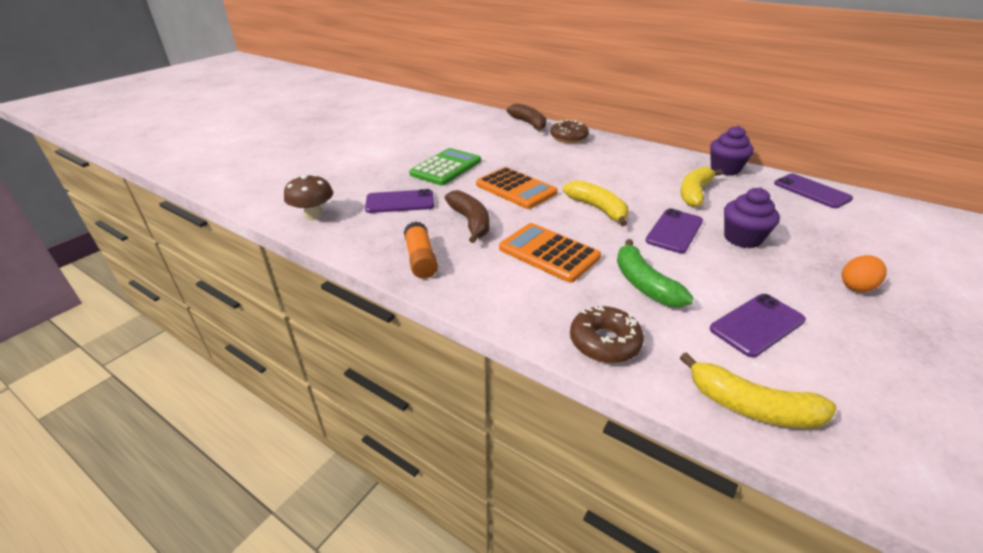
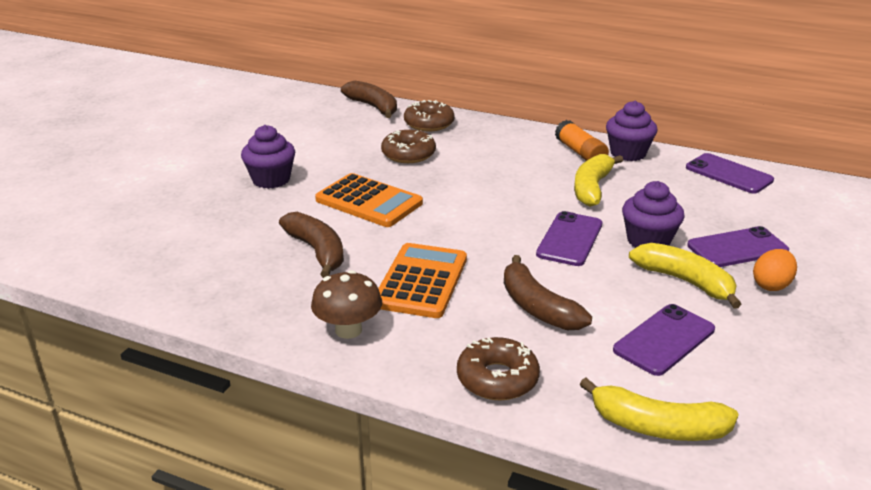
camera: 10 degrees left, 5 degrees down
brown mushroom [284,174,333,220] -> brown mushroom moved to [311,270,382,339]
purple phone [365,189,434,213] -> purple phone moved to [687,226,789,267]
orange glue stick [404,222,438,279] -> orange glue stick moved to [555,120,609,161]
green calculator [409,148,481,185] -> purple cupcake [241,125,295,189]
orange calculator [499,223,601,283] -> orange calculator turned 75 degrees clockwise [378,243,467,318]
yellow banana [563,180,628,226] -> yellow banana moved to [629,243,742,309]
green banana [617,239,694,307] -> brown banana [504,255,592,330]
none -> brown donut [381,130,436,163]

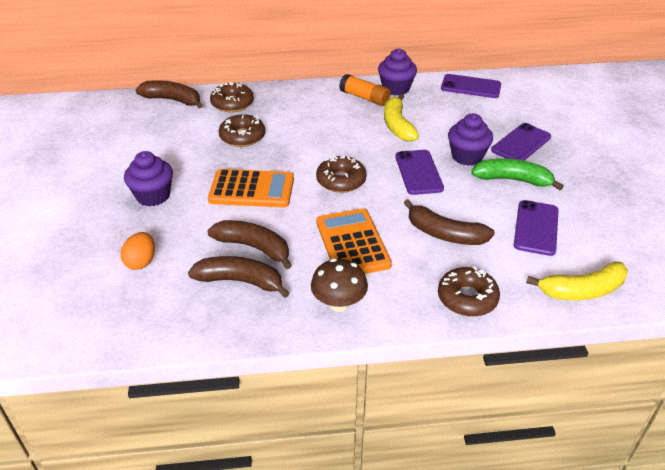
camera: 30 degrees left, 10 degrees up
yellow banana [629,243,742,309] -> green banana [471,159,564,190]
orange egg [753,249,797,291] -> orange egg moved to [121,232,155,270]
none -> brown banana [188,256,290,298]
none -> brown donut [316,156,367,193]

